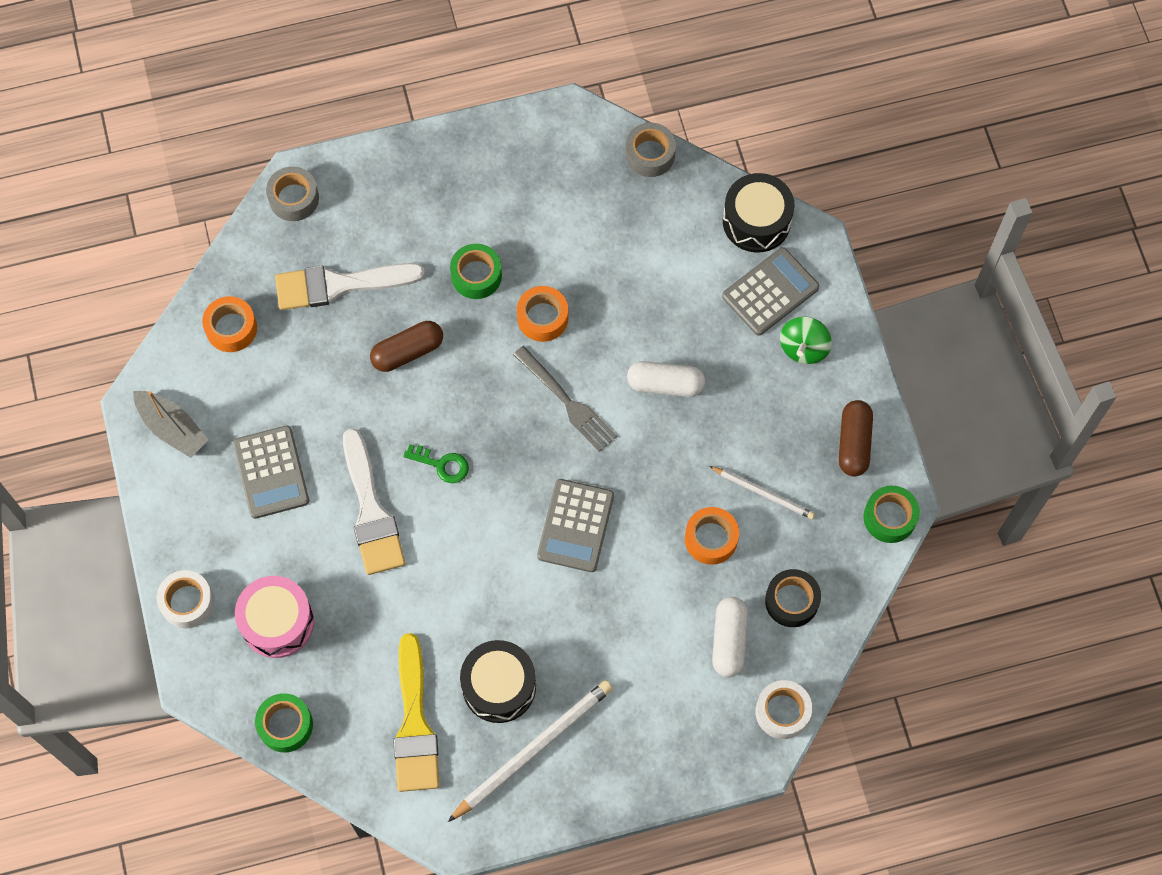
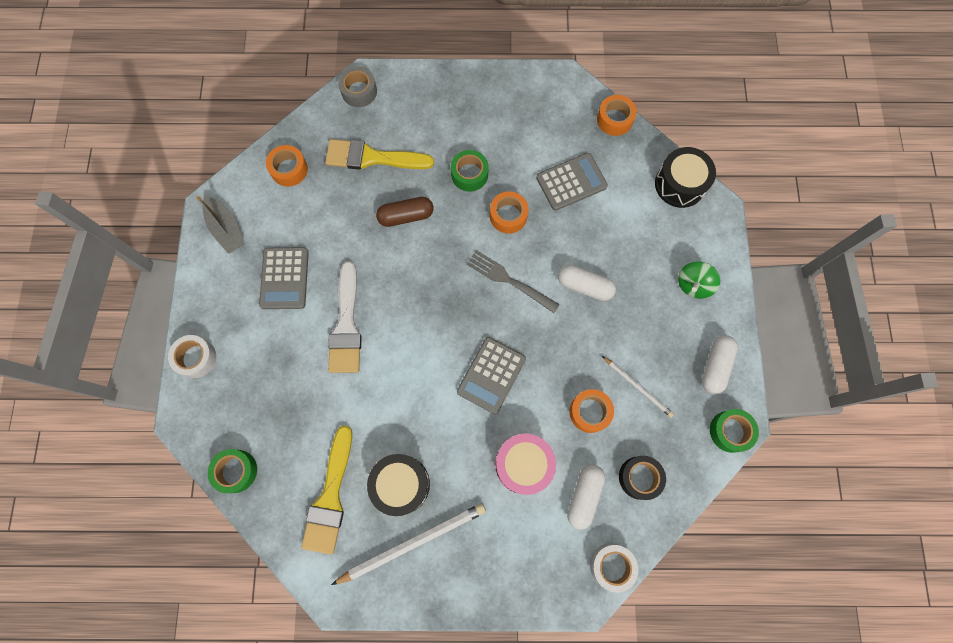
camera: 15 degrees right, 5 degrees up
pink drum [235,576,314,658] -> pink drum moved to [495,434,556,495]
white brush [275,263,425,310] -> yellow brush [325,139,434,170]
green key [403,444,469,483] -> none
grey fork [513,346,617,452] -> grey fork turned 150 degrees clockwise [467,250,560,313]
grey tape [626,123,676,177] -> orange tape [597,95,637,136]
grey calculator [722,247,820,336] -> grey calculator moved to [536,153,608,211]
brown capsule [839,400,873,477] -> white capsule [702,335,738,394]

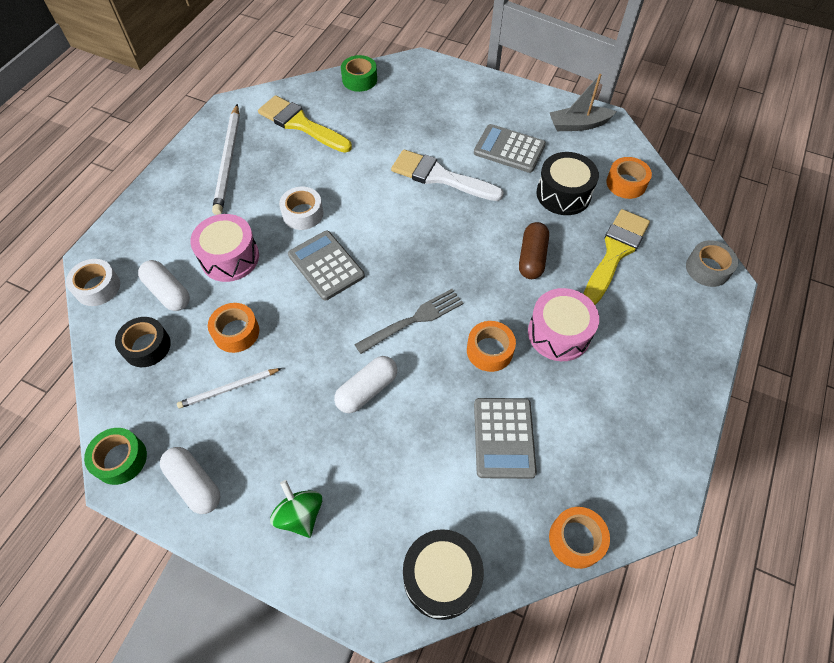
camera: 115 degrees right, 15 degrees down
white tape [168,335,216,378] -> white tape moved to [279,187,323,230]
black drum [367,454,430,516] -> black drum moved to [537,152,599,215]
green tape [451,150,488,192] -> pink drum [528,288,599,361]

